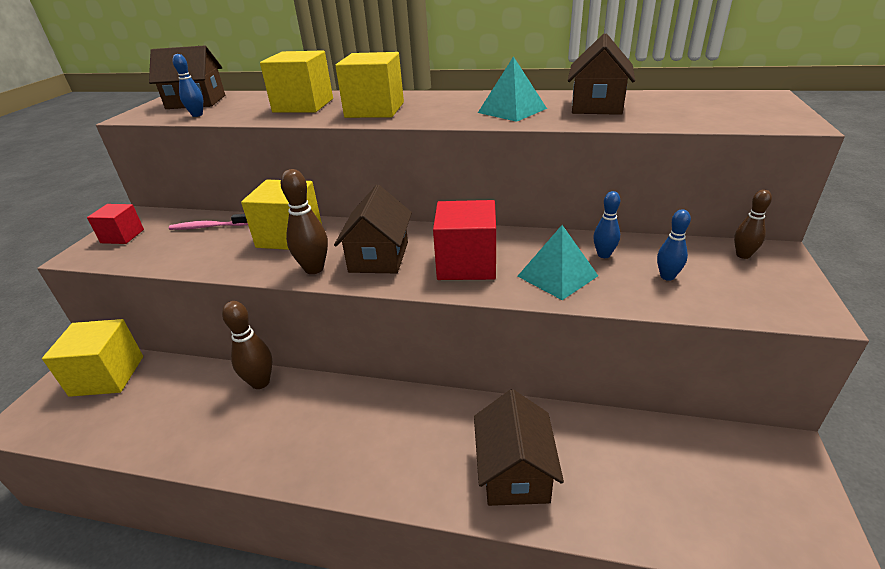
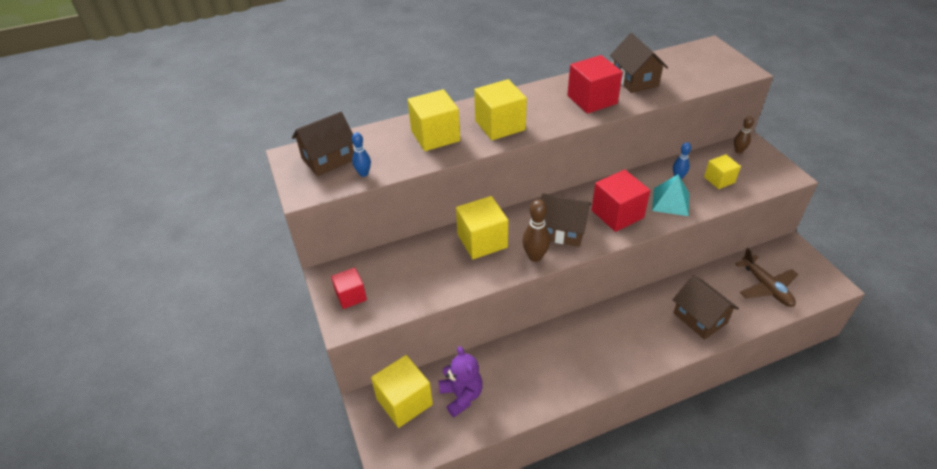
camera: 35 degrees left, 10 degrees up
pink toothbrush [169,214,248,230] -> none
brown bowling pin [222,301,272,389] -> none
brown house [334,185,412,273] -> brown house turned 45 degrees counterclockwise [541,193,591,247]
turquoise pyramid [478,56,547,122] -> red cube [567,55,623,114]
blue bowling pin [657,209,691,281] -> yellow cube [704,154,741,189]
none -> purple teddy bear [439,346,483,417]
none -> brown plane [735,248,798,307]

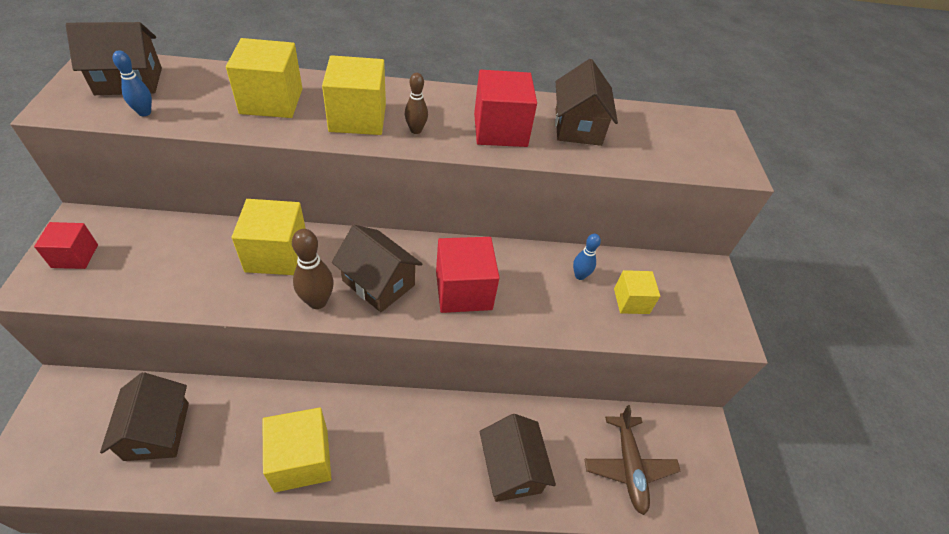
camera: 15 degrees right, 5 degrees up
yellow cube [371,355,433,428] -> yellow cube moved to [262,408,331,492]
purple teddy bear [439,346,483,417] -> brown house [100,372,189,461]
turquoise pyramid [652,175,689,216] -> none
brown bowling pin [734,116,754,154] -> brown bowling pin moved to [405,73,428,134]

